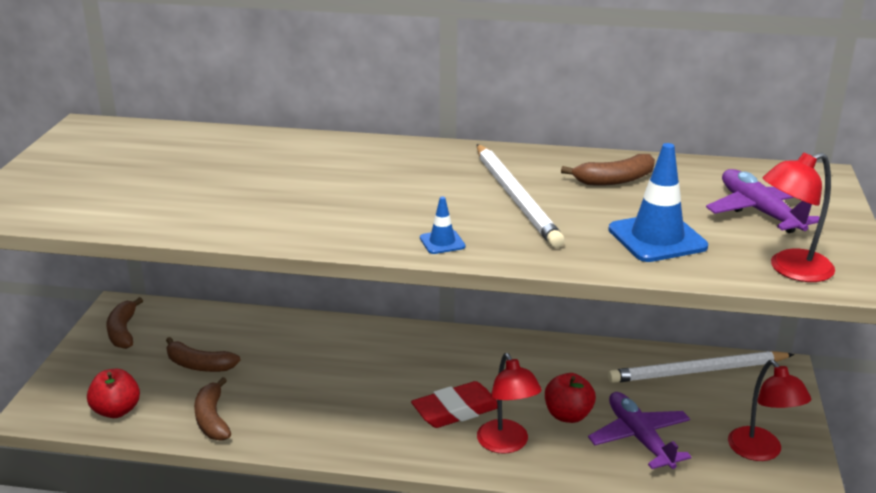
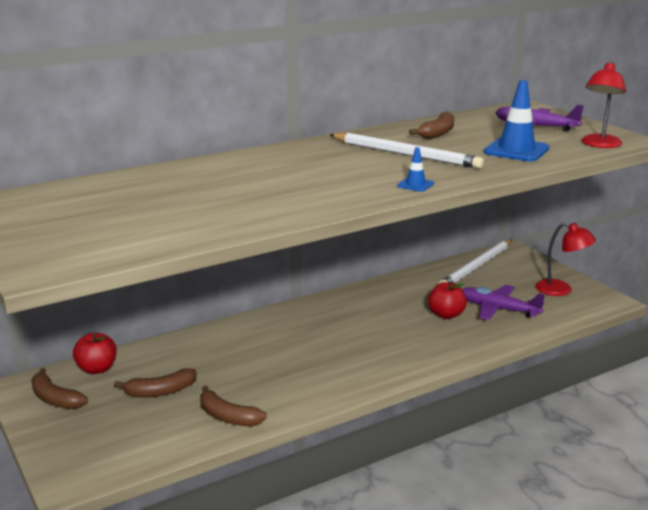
camera: 40 degrees left, 5 degrees down
red apple [87,368,140,418] -> red apple moved to [73,333,117,374]
red eraser [411,381,497,428] -> none
red lamp [477,353,542,454] -> none

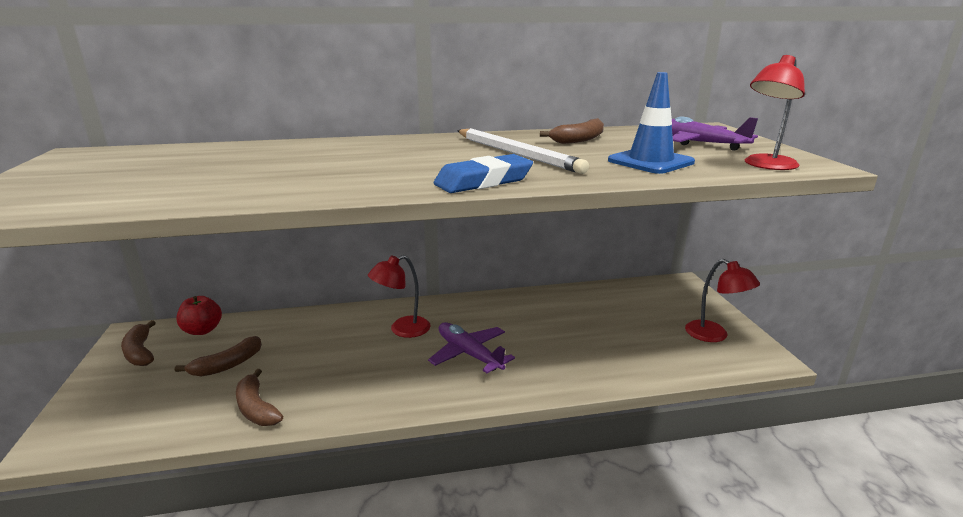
camera: 20 degrees right, 0 degrees up
brown banana [114,368,196,398] -> brown banana turned 45 degrees counterclockwise [175,336,262,377]
blue traffic cone [397,147,434,192] -> blue eraser [433,154,533,193]
red apple [428,281,467,319] -> none
white pencil [438,240,512,284] -> none
purple plane [462,285,545,320] -> purple plane moved to [428,322,515,373]
none -> red lamp [368,255,431,338]

